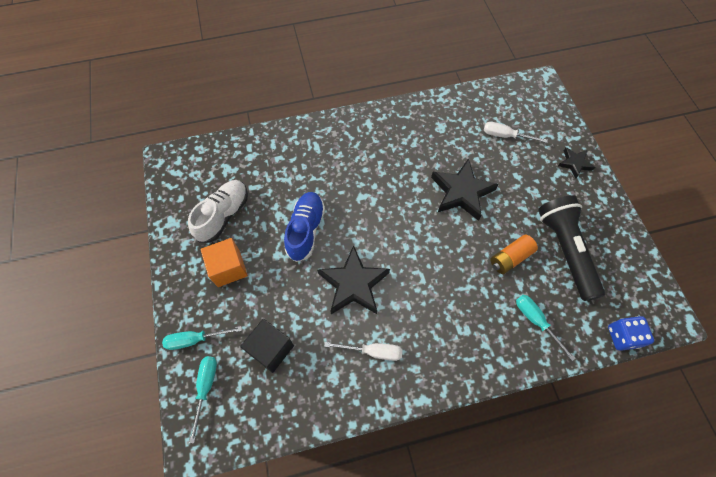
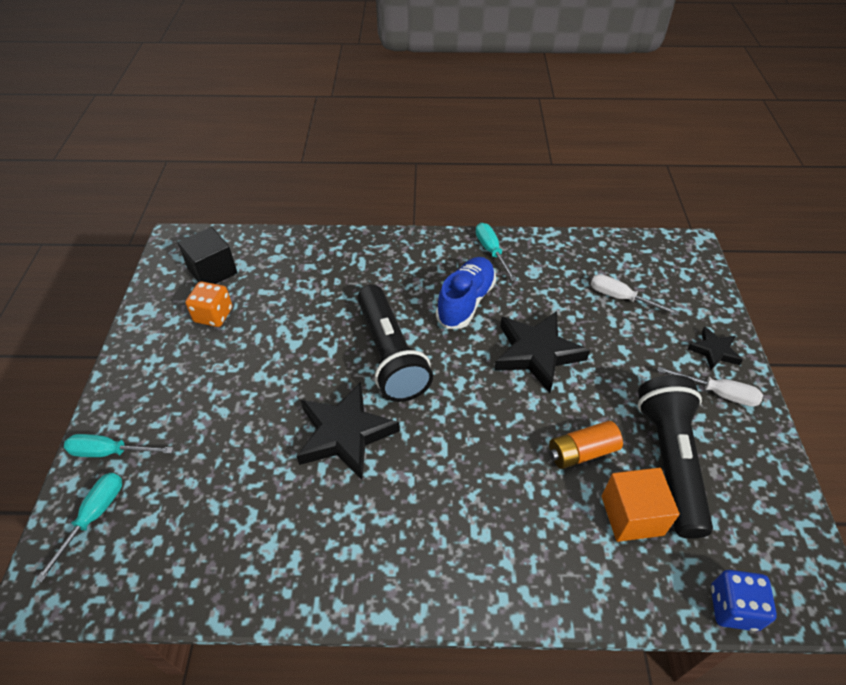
camera: 15 degrees right, 15 degrees down
white shoe [188,180,248,243] -> orange dice [185,281,232,327]
orange cube [201,238,248,287] -> orange cube moved to [602,468,680,542]
black cube [240,319,294,373] -> black cube moved to [178,227,237,284]
blue shoe [284,192,325,262] -> blue shoe moved to [436,257,496,329]
white screwdriver [324,342,402,361] -> white screwdriver moved to [657,366,763,407]
turquoise screwdriver [516,295,576,361] -> turquoise screwdriver moved to [476,223,517,281]
none -> black flashlight [357,285,433,402]

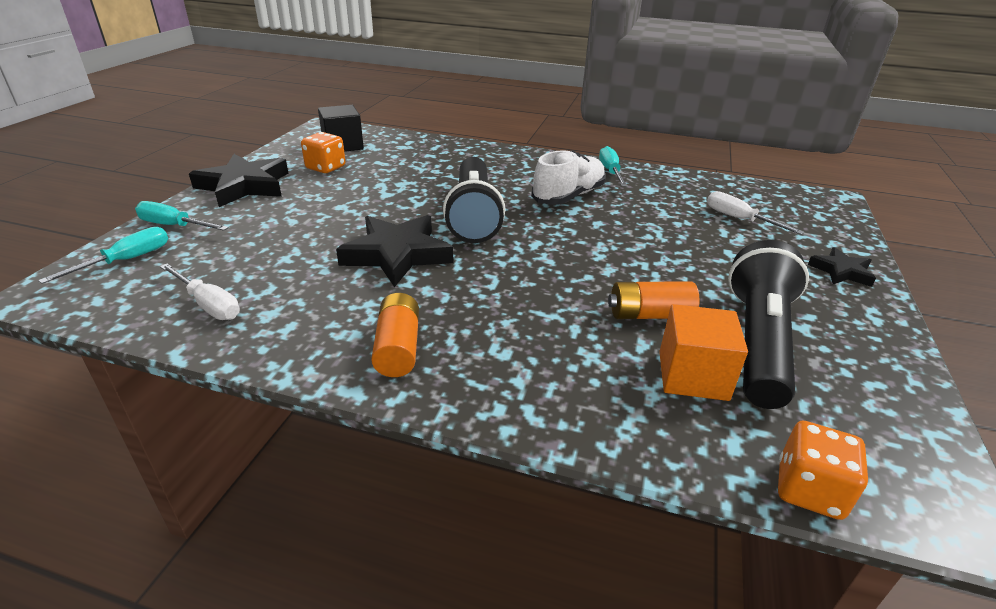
camera: 15 degrees right, 15 degrees down
blue shoe [436,257,496,329] -> white shoe [531,150,606,205]
black star [494,311,590,393] -> black star moved to [189,154,288,207]
white screwdriver [657,366,763,407] -> white screwdriver moved to [160,264,240,320]
blue dice [711,570,777,631] -> orange dice [778,421,868,520]
none -> orange battery [371,293,419,377]

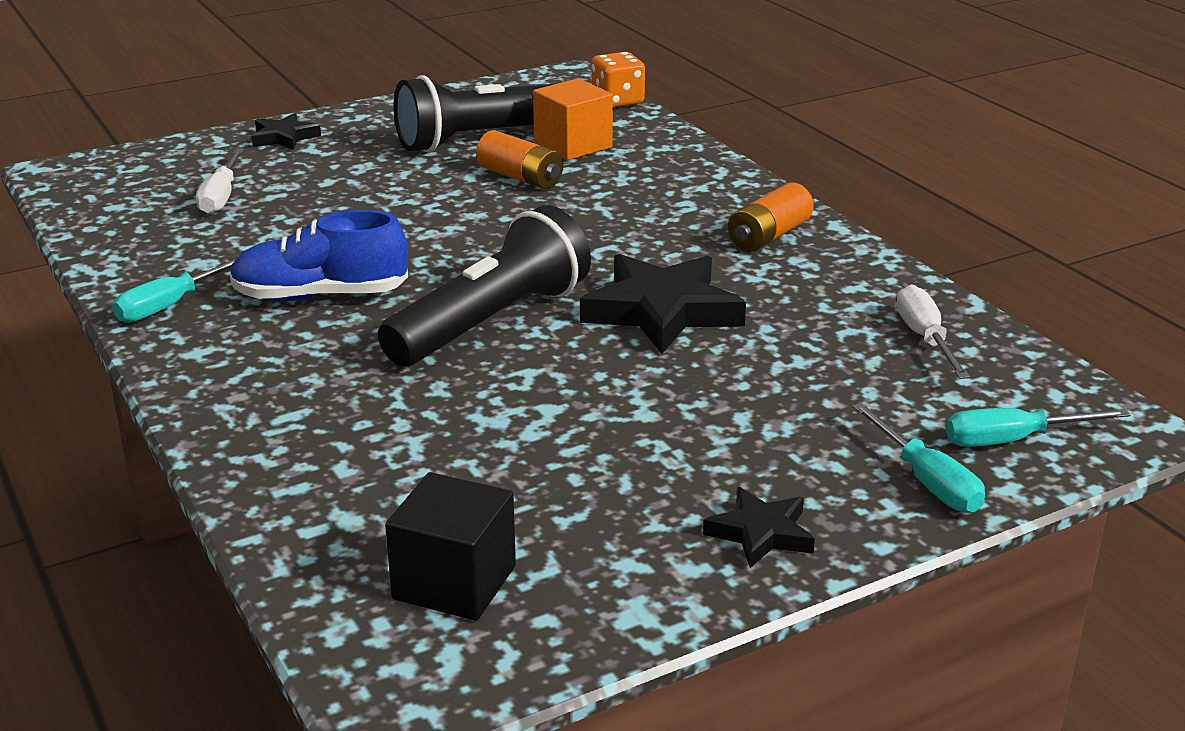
camera: 135 degrees left, 5 degrees down
black star [189,154,288,207] -> black star [703,487,815,568], size x0.54
orange dice [301,132,346,173] -> none
white shoe [531,150,606,205] -> blue shoe [230,210,408,301]

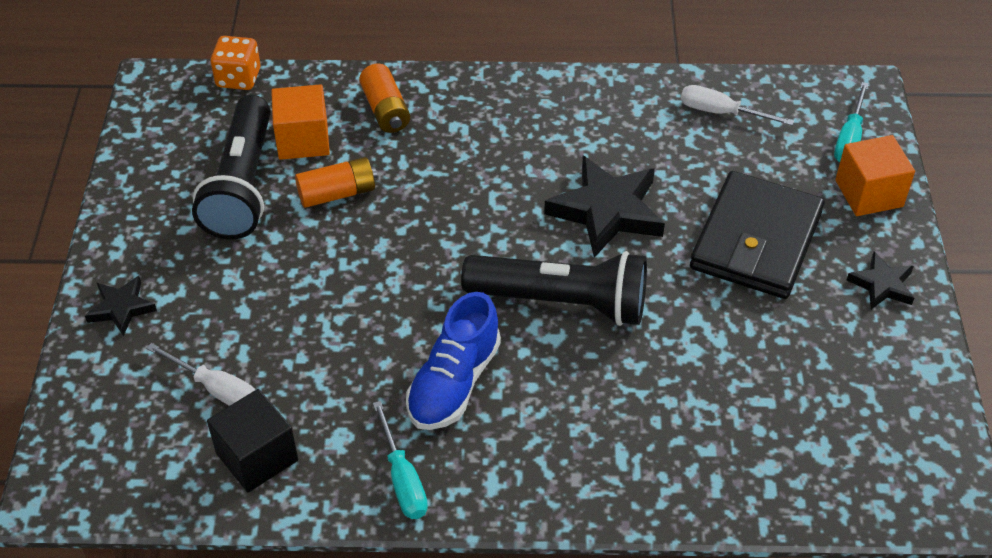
camera: 60 degrees left, 20 degrees up
black flashlight [378,205,591,366] -> black flashlight turned 120 degrees clockwise [461,251,647,326]
black cube [385,472,516,621] -> black cube moved to [207,389,298,492]
orange battery [728,183,814,252] -> orange battery moved to [359,64,410,133]
turquoise screwdriver [852,403,985,513] -> orange cube [835,135,915,216]
none -> black wallet [690,171,825,299]

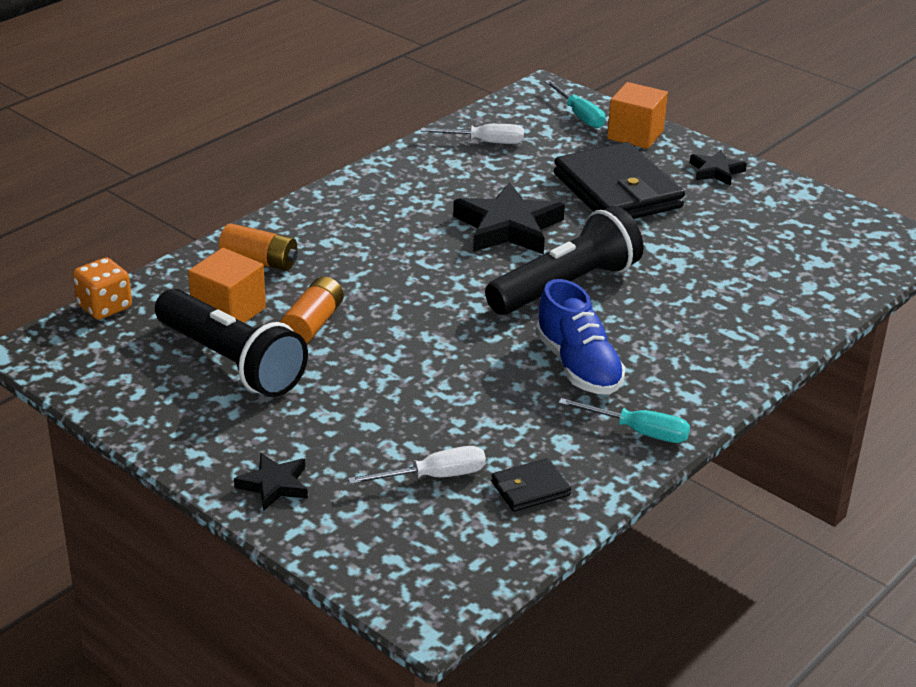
camera: 50 degrees left, 15 degrees down
black cube [207,389,298,492] -> black wallet [491,458,571,512]
white screwdriver [681,85,794,126] -> white screwdriver turned 150 degrees counterclockwise [420,124,524,144]

